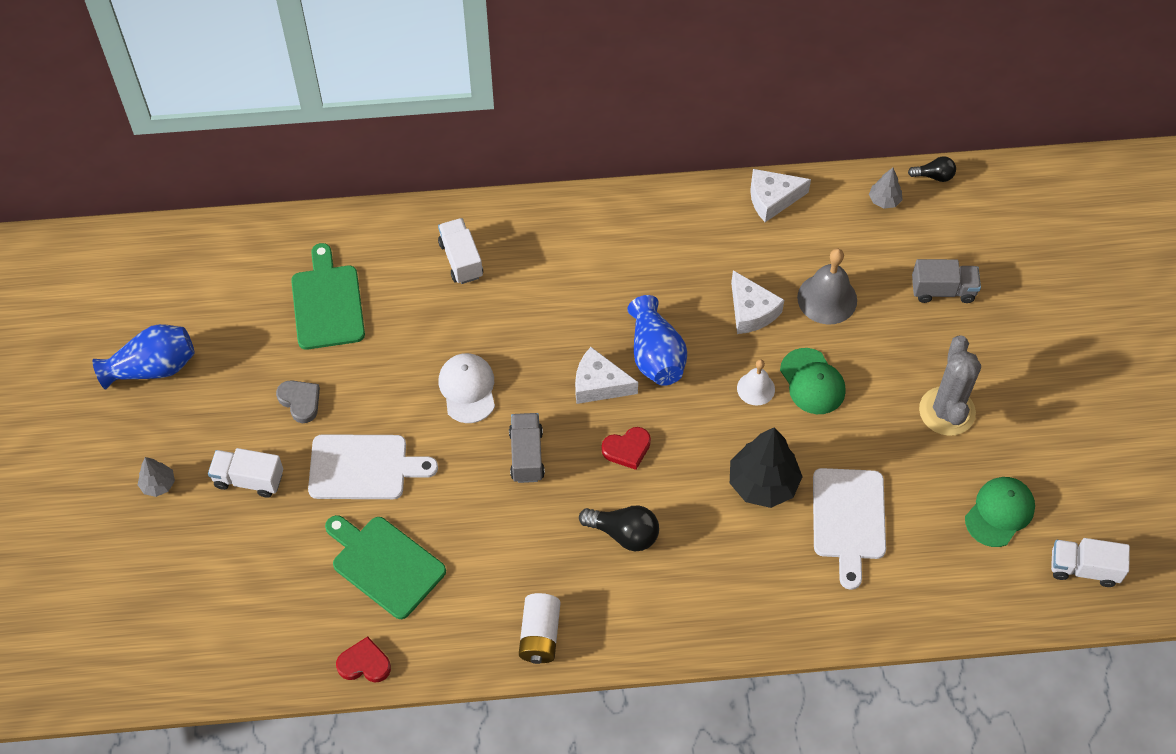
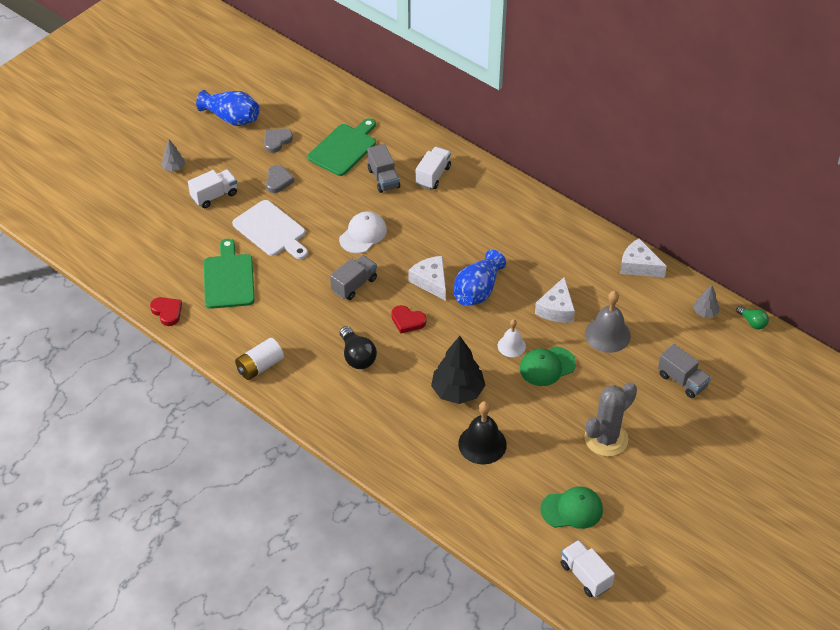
camera: 45 degrees right, 10 degrees down
white truck [208,448,283,498] -> white truck turned 90 degrees clockwise [188,169,237,208]
green cap [780,348,846,414] -> green cap turned 45 degrees clockwise [520,346,576,386]
white cutting board [813,468,886,590] -> black bell [458,401,507,464]
black light bulb [908,156,956,182] -> green light bulb [736,306,769,329]
none -> grey heart [264,128,293,153]
none -> grey truck [367,144,400,193]

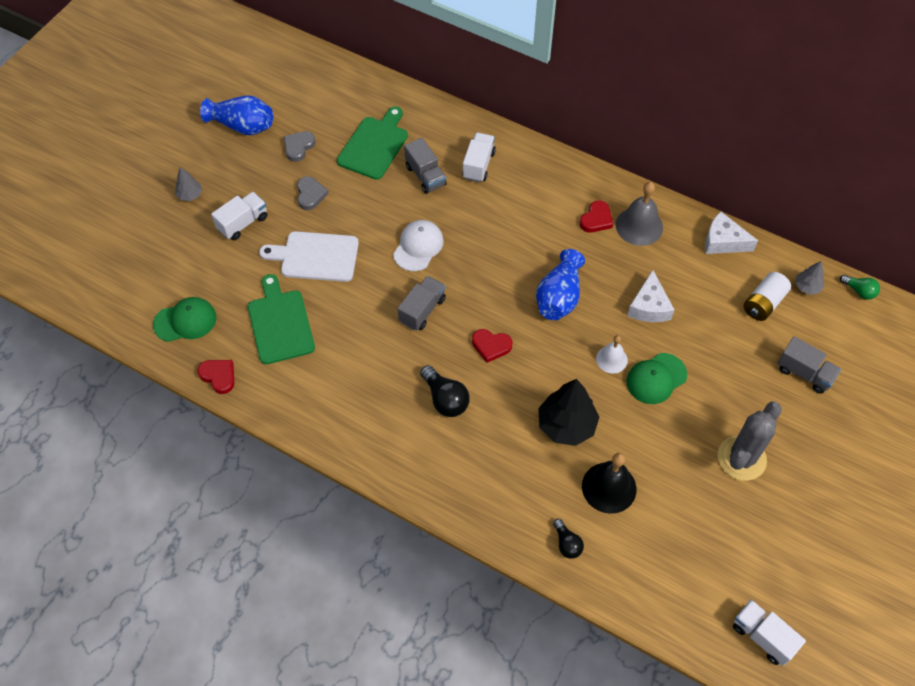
camera: 10 degrees left, 10 degrees up
white cutting board [232,200,308,259] -> white cutting board turned 150 degrees clockwise [259,231,359,282]
white battery [235,338,284,380] -> white battery moved to [744,272,791,321]
white cheese [408,256,446,301] -> none
green cap [541,487,603,529] -> green cap moved to [153,297,216,342]
grey bell [585,291,631,353] -> grey bell moved to [616,182,663,246]
none -> black light bulb [553,519,584,559]
none -> red heart [580,200,613,233]

